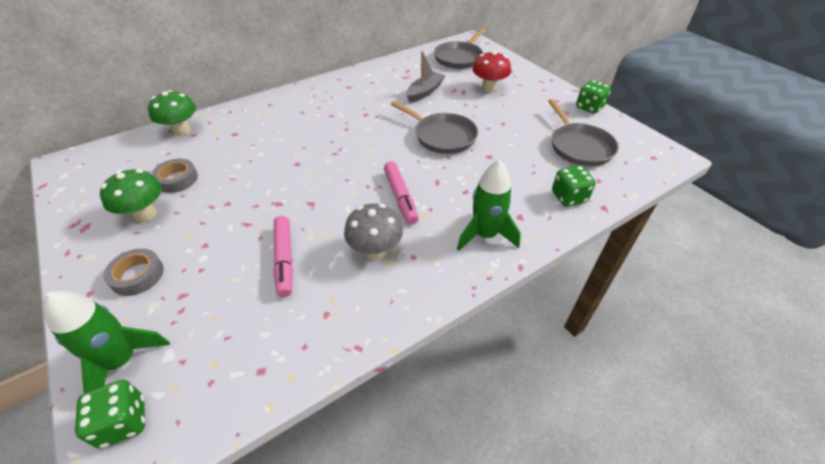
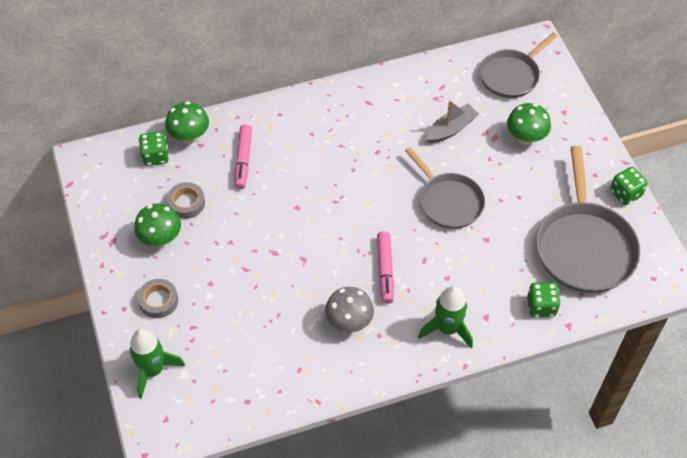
camera: 15 degrees right, 10 degrees up
green dice [75,380,145,449] -> green dice moved to [139,131,169,166]
pink marker [273,216,293,297] -> pink marker moved to [235,124,252,189]
red mushroom [472,51,511,92] -> green mushroom [507,103,551,145]
grey pan [548,99,619,166] -> grey pan [536,146,641,293], size x1.54

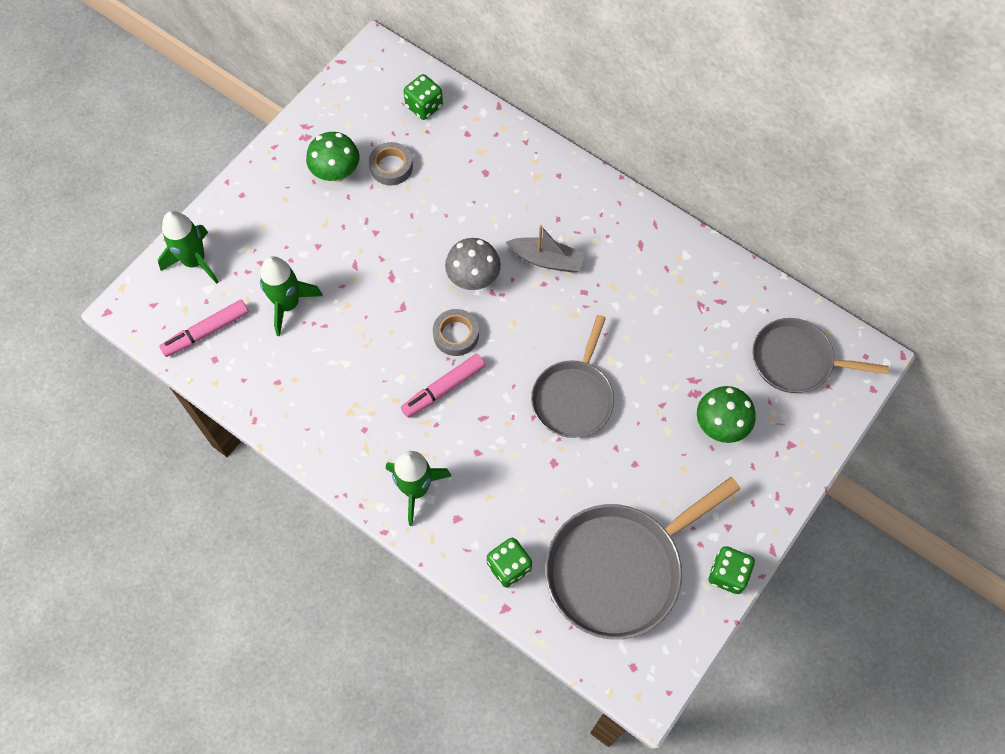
camera: 55 degrees right, 10 degrees up
grey tape [138,279,178,318] -> grey tape moved to [433,309,479,356]
green mushroom [165,101,209,144] -> none
pink marker [235,124,252,189] -> pink marker moved to [159,300,249,357]
grey mushroom [325,287,374,332] -> grey mushroom moved to [445,238,501,290]
grey boat [426,100,479,143] -> grey boat moved to [506,225,585,273]
none -> green rocket [260,256,323,336]

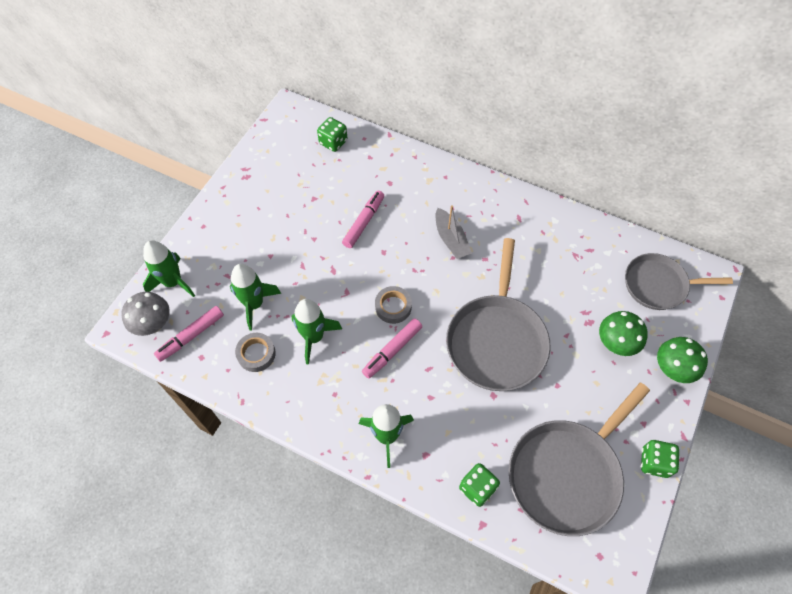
camera: 10 degrees left, 5 degrees down
green mushroom [306,132,359,182] -> green mushroom moved to [657,337,708,383]
grey tape [369,142,413,186] -> grey tape moved to [235,333,276,372]
grey mushroom [445,238,501,290] -> grey mushroom moved to [121,292,170,336]
grey boat [506,225,585,273] -> grey boat turned 60 degrees clockwise [436,205,472,259]
grey pan [531,315,614,438] -> grey pan [446,238,551,391], size x1.54
none -> green rocket [292,299,342,365]
none -> pink marker [342,191,384,248]

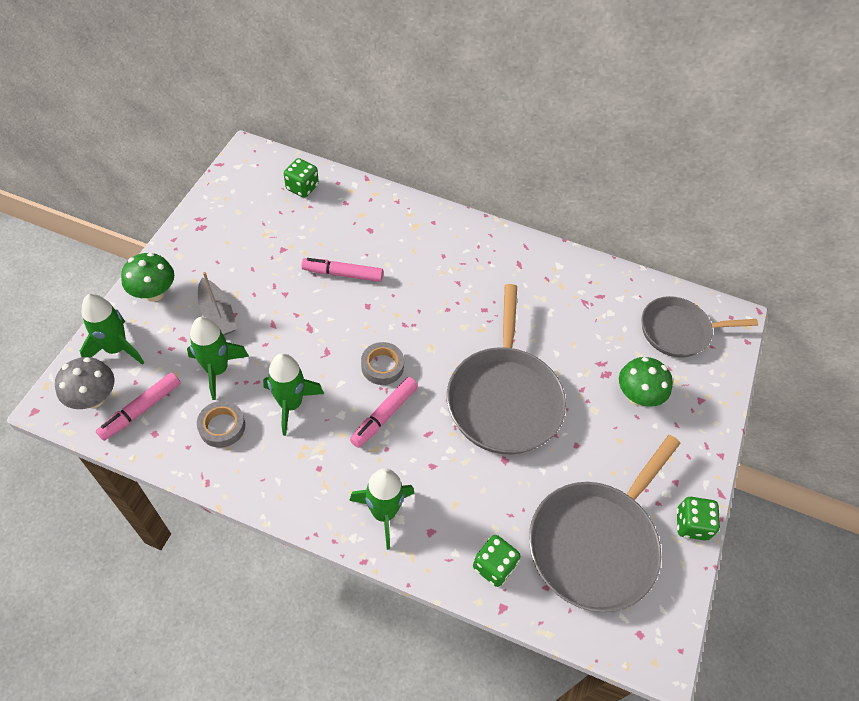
camera: 10 degrees left, 5 degrees down
pink marker [342,191,384,248] -> pink marker turned 105 degrees counterclockwise [301,258,383,282]
grey boat [436,205,472,259] -> grey boat moved to [198,272,237,335]
green mushroom [657,337,708,383] -> green mushroom moved to [121,253,174,302]

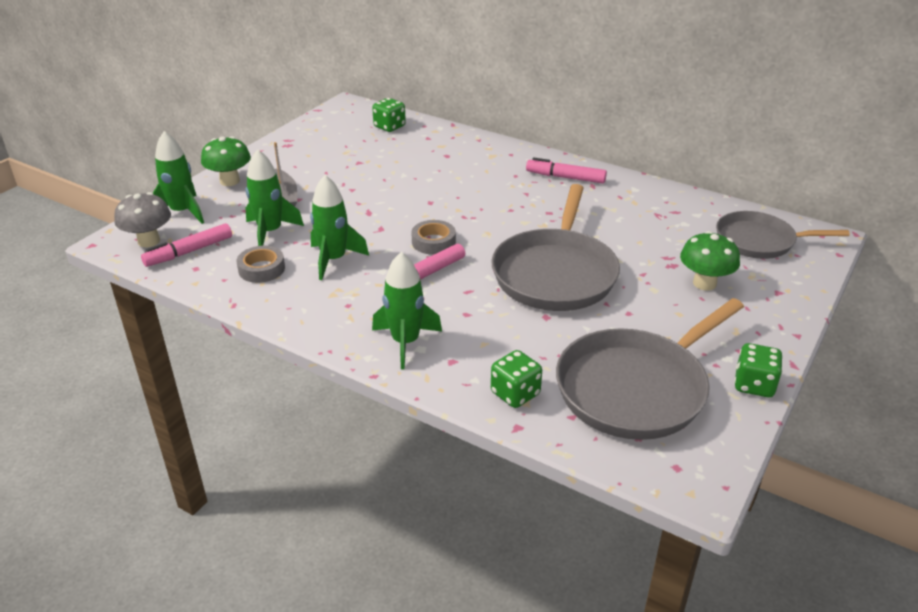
camera: 15 degrees right, 20 degrees down
pink marker [301,258,383,282] -> pink marker moved to [526,157,607,184]

